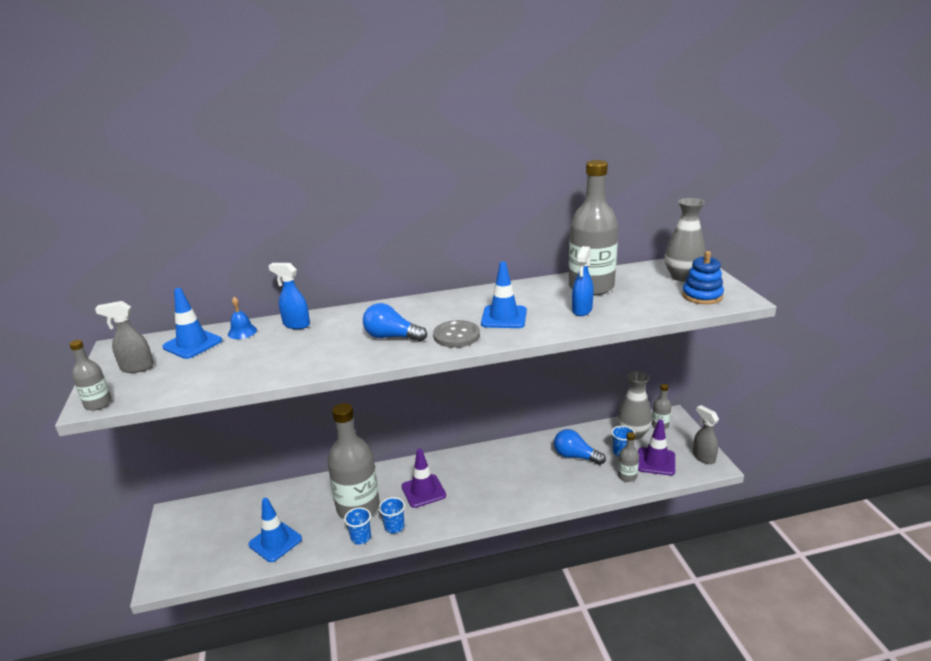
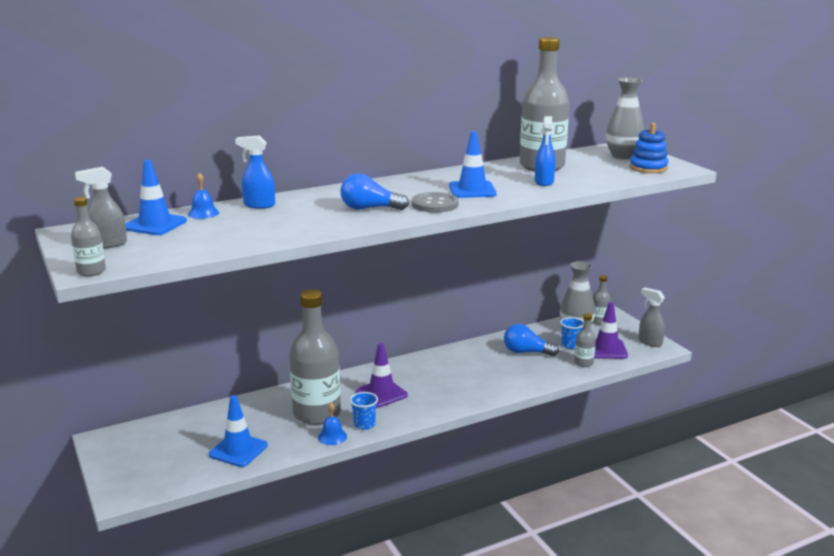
camera: 15 degrees left, 5 degrees down
blue cup [344,507,371,544] -> blue bell [318,402,347,445]

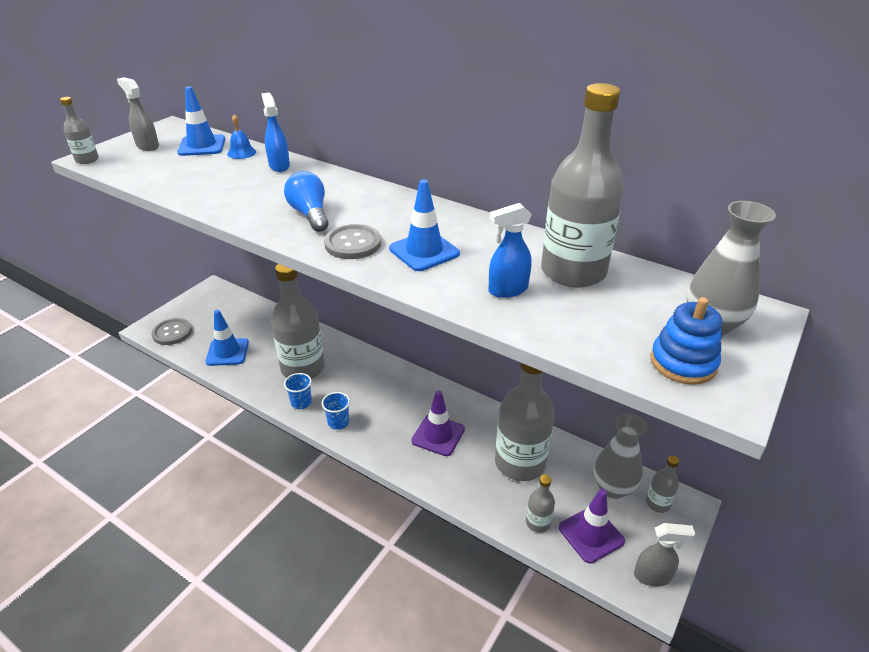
camera: 60 degrees right, 15 degrees up
blue bell [318,402,347,445] -> none
purple traffic cone [356,343,408,408] -> purple traffic cone moved to [411,390,465,456]
blue light bulb [504,324,559,356] -> grey bottle [495,363,555,481]
blue cup [560,317,584,349] -> blue cup moved to [322,392,350,430]
grey spray bottle [639,288,665,347] -> grey spray bottle turned 75 degrees clockwise [634,523,695,586]
none -> grey button [151,318,192,345]

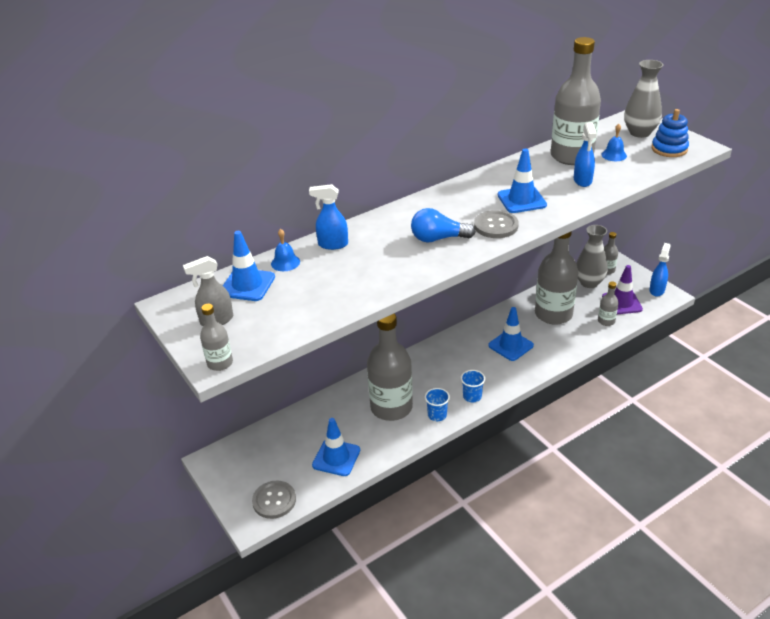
camera: 65 degrees left, 0 degrees up
purple traffic cone [411,390,465,456] -> blue traffic cone [488,307,534,361]
grey spray bottle [634,523,695,586] -> blue spray bottle [649,243,671,297]
none -> blue bell [601,124,627,161]

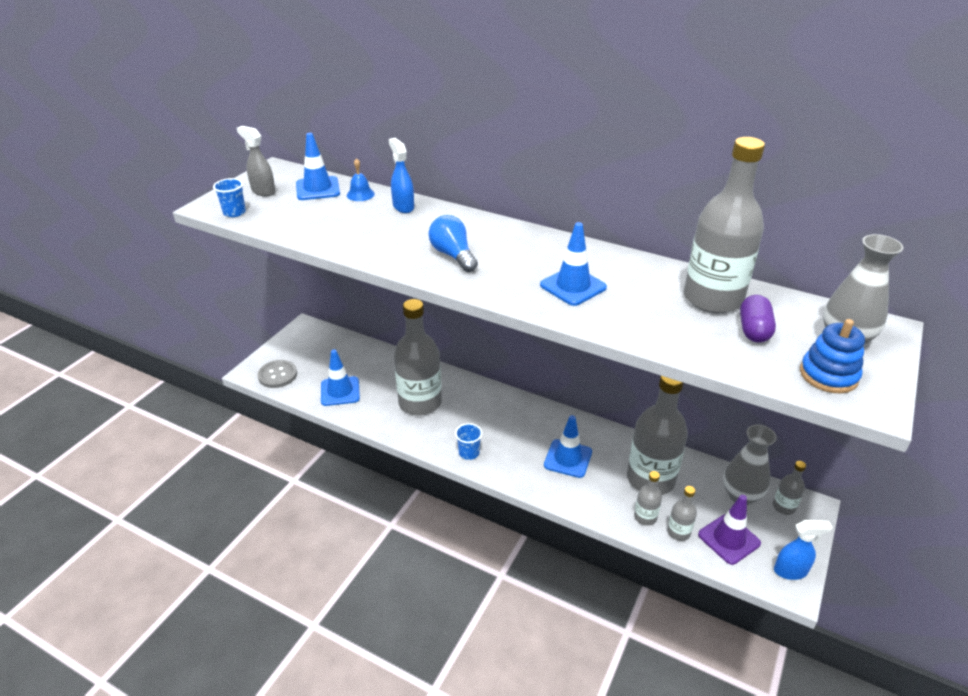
camera: 60 degrees right, 0 degrees up
grey bottle [200,304,233,371] -> grey bottle moved to [634,471,662,526]
blue cup [425,388,450,421] -> blue cup moved to [213,178,246,217]
grey button [474,210,519,238] -> none
blue spray bottle [574,122,597,187] -> none
blue bell [601,124,627,161] -> purple capsule [740,295,776,343]

